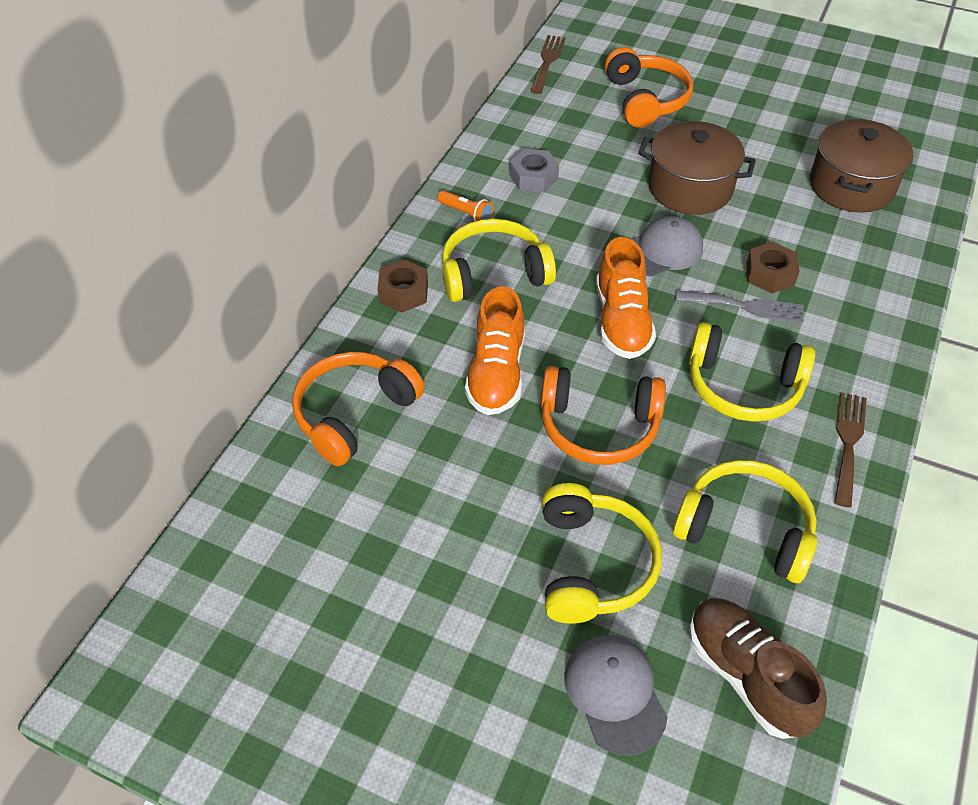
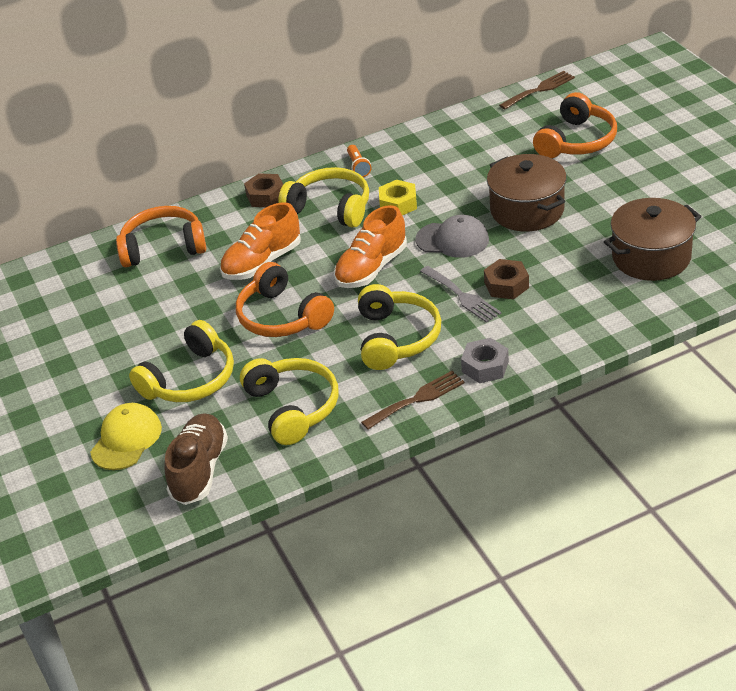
camera: 45 degrees right, 10 degrees down
grey nut [510,149,559,192] -> grey nut moved to [461,338,509,383]
grey cap [565,635,668,756] -> yellow cap [90,403,162,470]
yellow headphones [689,322,815,422] -> yellow headphones turned 150 degrees counterclockwise [358,284,441,370]
none -> yellow nut [379,180,417,216]

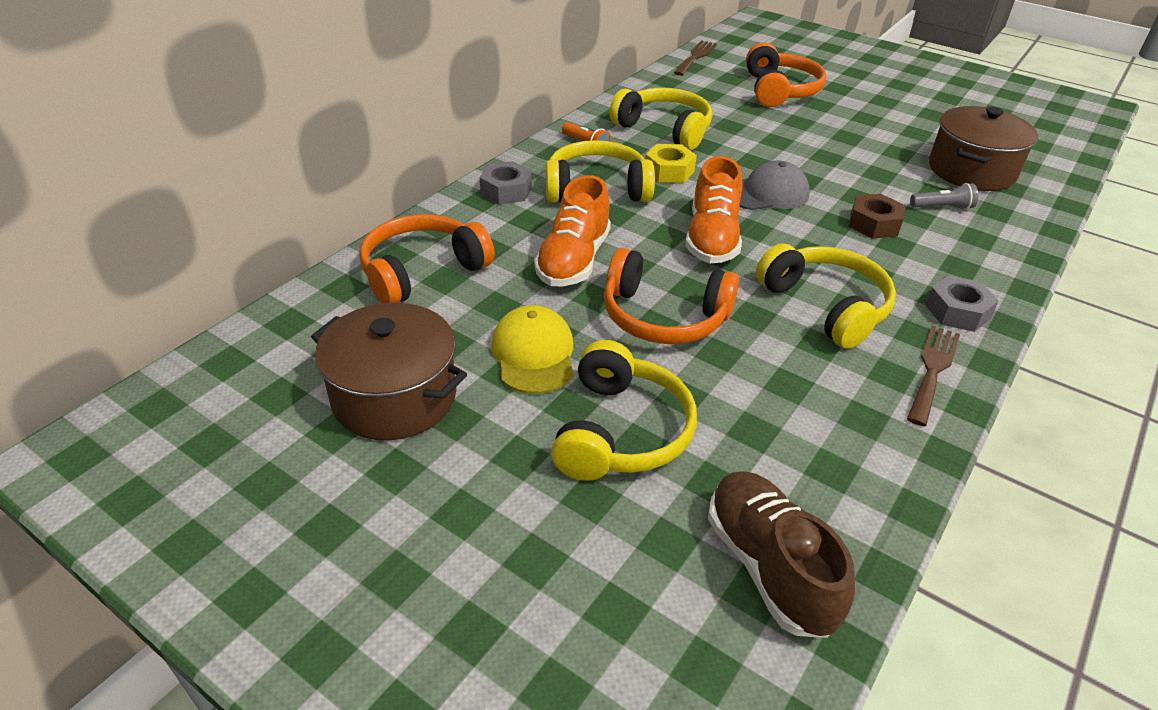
camera: 35 degrees left, 0 degrees up
yellow cap [90,403,162,470] -> yellow cap moved to [491,305,574,394]
yellow headphones [240,358,339,445] -> yellow headphones moved to [609,88,712,150]
brown nut [244,173,284,207] -> grey nut [480,161,532,205]
grey fork [420,266,501,323] -> none
brown pot [487,154,567,231] -> brown pot moved to [311,303,467,440]
none -> grey flashlight [910,183,978,209]

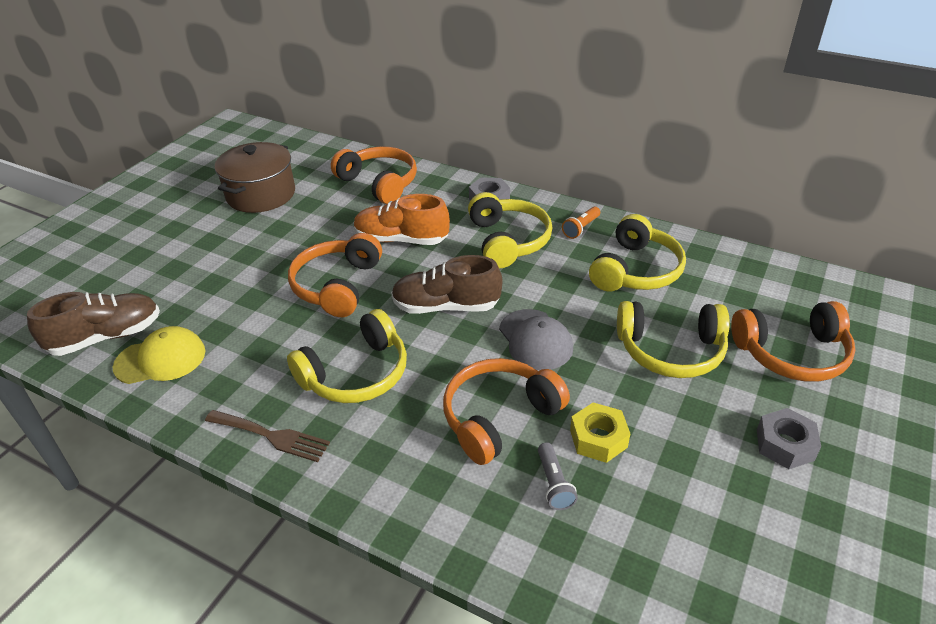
camera: 85 degrees right, 0 degrees up
yellow cap [491,305,574,394] -> yellow cap moved to [113,326,205,384]
yellow headphones [551,340,697,481] -> yellow headphones moved to [617,301,730,378]
yellow nut [645,144,697,183] -> yellow nut moved to [570,402,631,463]
brown fork [674,40,717,76] -> none
orange shoe [685,156,742,263] -> brown shoe [391,255,503,314]
brown nut [849,194,904,239] -> orange headphones [443,358,570,465]
grey nut [926,275,999,332] -> grey nut moved to [757,408,821,469]
brown pot [929,106,1038,191] -> none

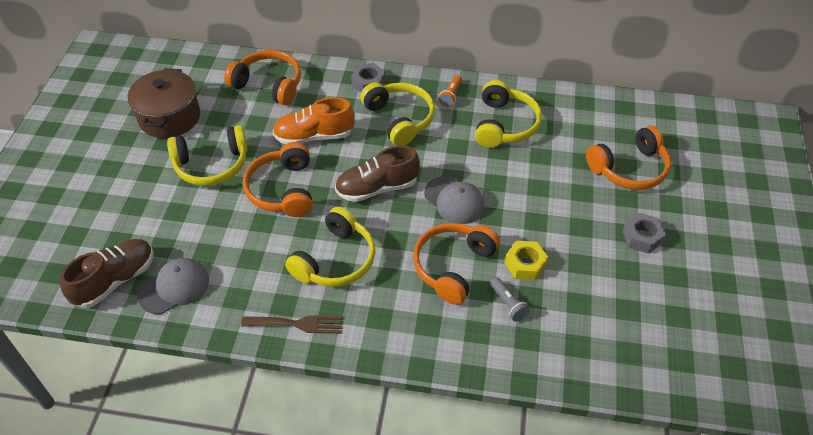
camera: 20 degrees left, 10 degrees up
yellow cap [113,326,205,384] -> grey cap [137,258,209,314]
yellow headphones [617,301,730,378] -> yellow headphones moved to [167,125,248,186]

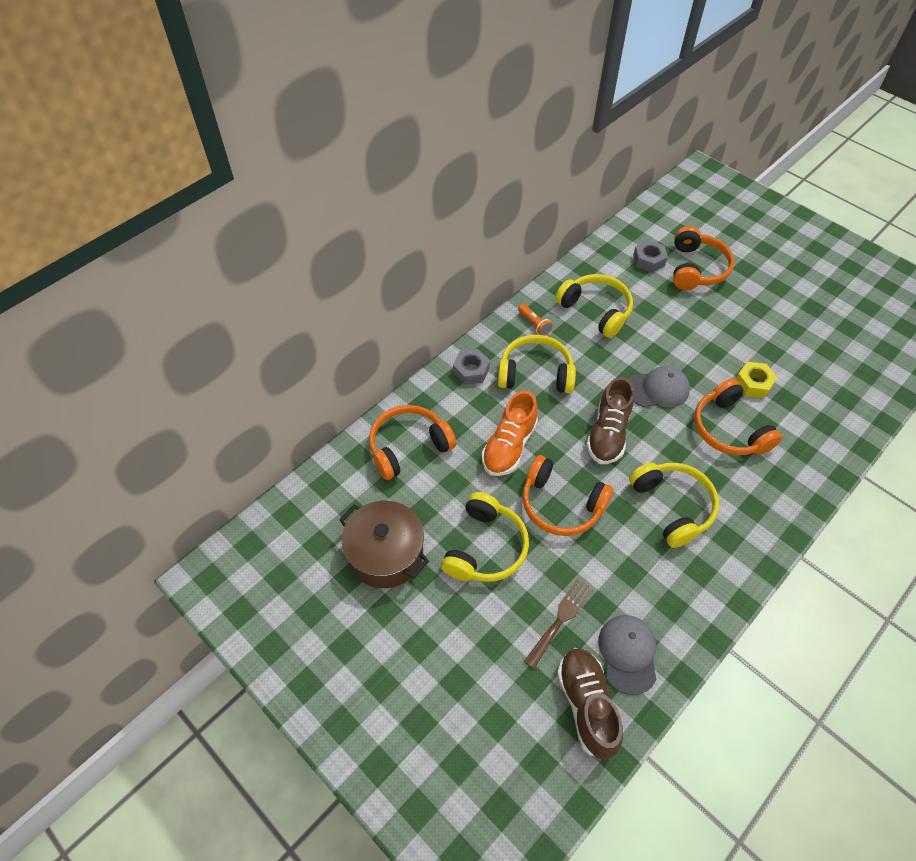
camera: 55 degrees left, 5 degrees up
brown fork [241,315,343,334] -> brown fork moved to [524,578,594,669]
grey flashlight [490,277,530,321] -> none
grey nut [622,213,666,254] -> grey nut moved to [633,240,668,272]

